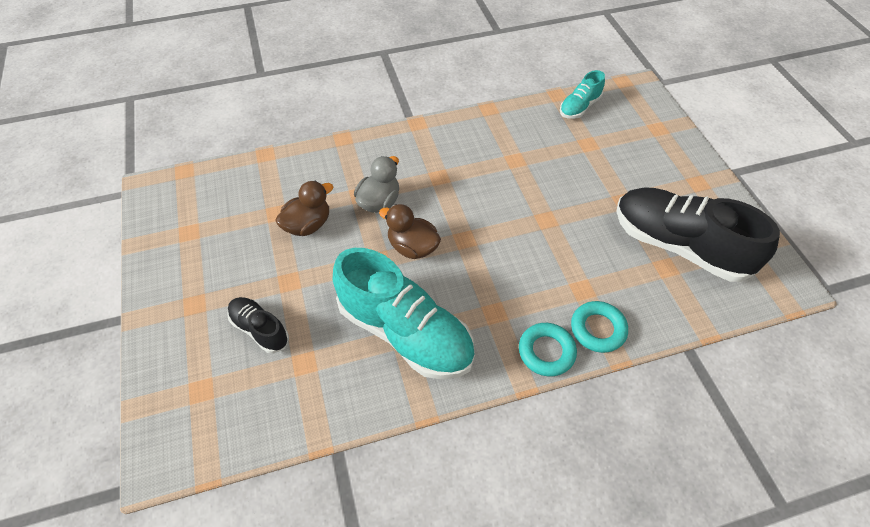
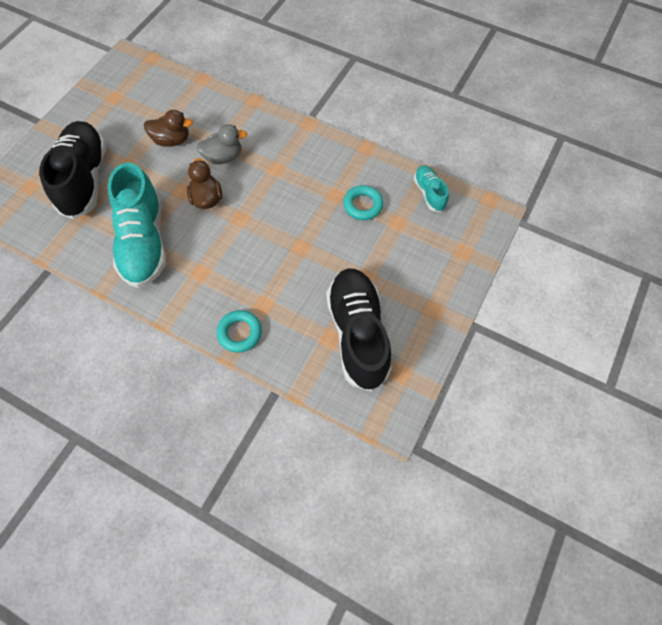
camera: 45 degrees right, 10 degrees up
black shoe [227,297,289,354] -> black shoe [39,121,106,219], size x2.03
turquoise ring [519,323,577,377] -> turquoise ring moved to [343,185,384,220]
turquoise shoe [560,70,605,119] -> turquoise shoe turned 75 degrees clockwise [414,165,449,212]

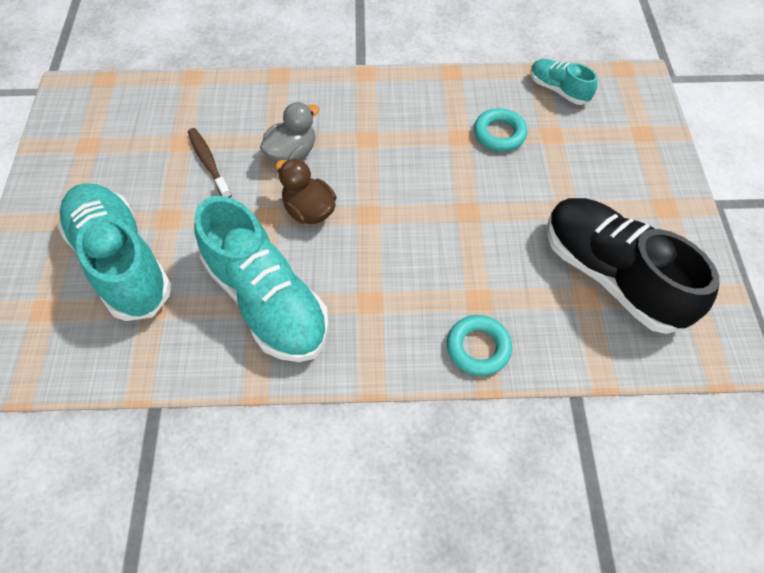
camera: 30 degrees left, 5 degrees down
black shoe [39,121,106,219] -> turquoise shoe [57,183,172,321]
brown duck [144,110,193,147] -> brown toothbrush [188,128,232,198]

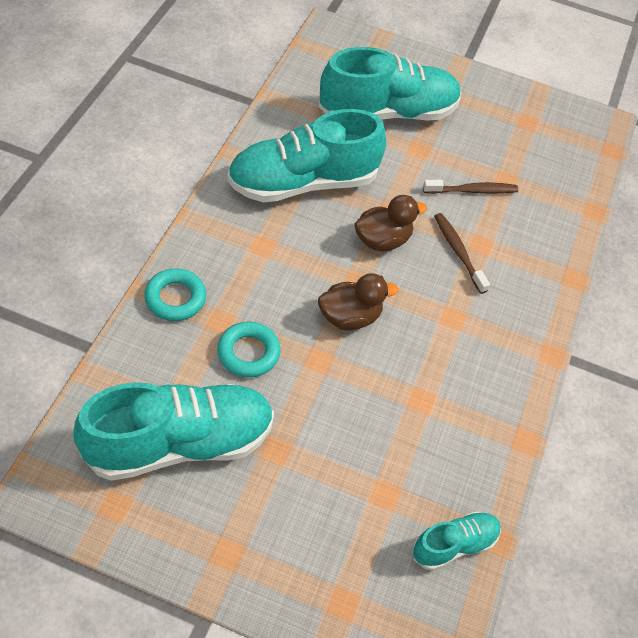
camera: 105 degrees right, 5 degrees down
grey duck [260,102,319,163] -> brown toothbrush [434,213,490,294]
turquoise ring [474,108,528,151] -> turquoise ring moved to [217,322,281,377]
black shoe [547,198,720,334] -> turquoise shoe [73,382,274,481]
none -> brown duck [318,273,399,331]

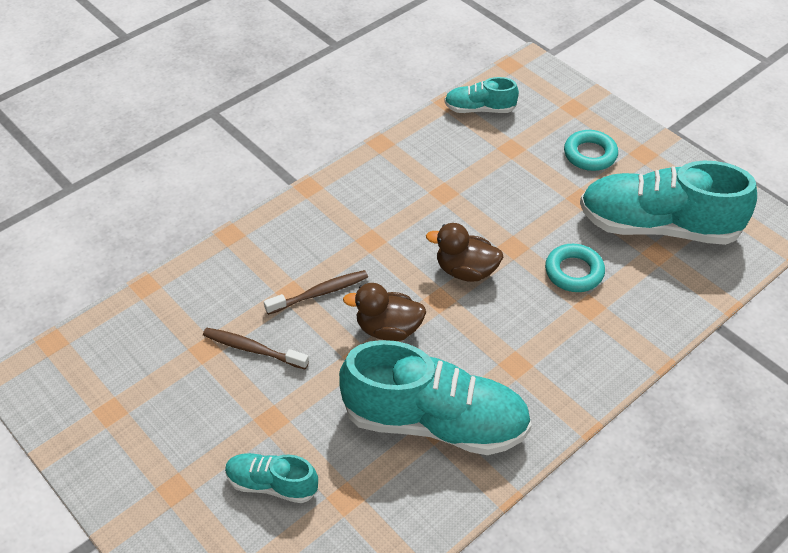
camera: 145 degrees left, 5 degrees down
turquoise ring [144,268,206,321] -> turquoise ring moved to [564,130,618,171]
turquoise shoe [319,47,462,121] -> turquoise shoe [225,453,318,503], size x0.49
brown toothbrush [434,213,490,294] -> brown toothbrush turned 120 degrees counterclockwise [264,270,368,315]

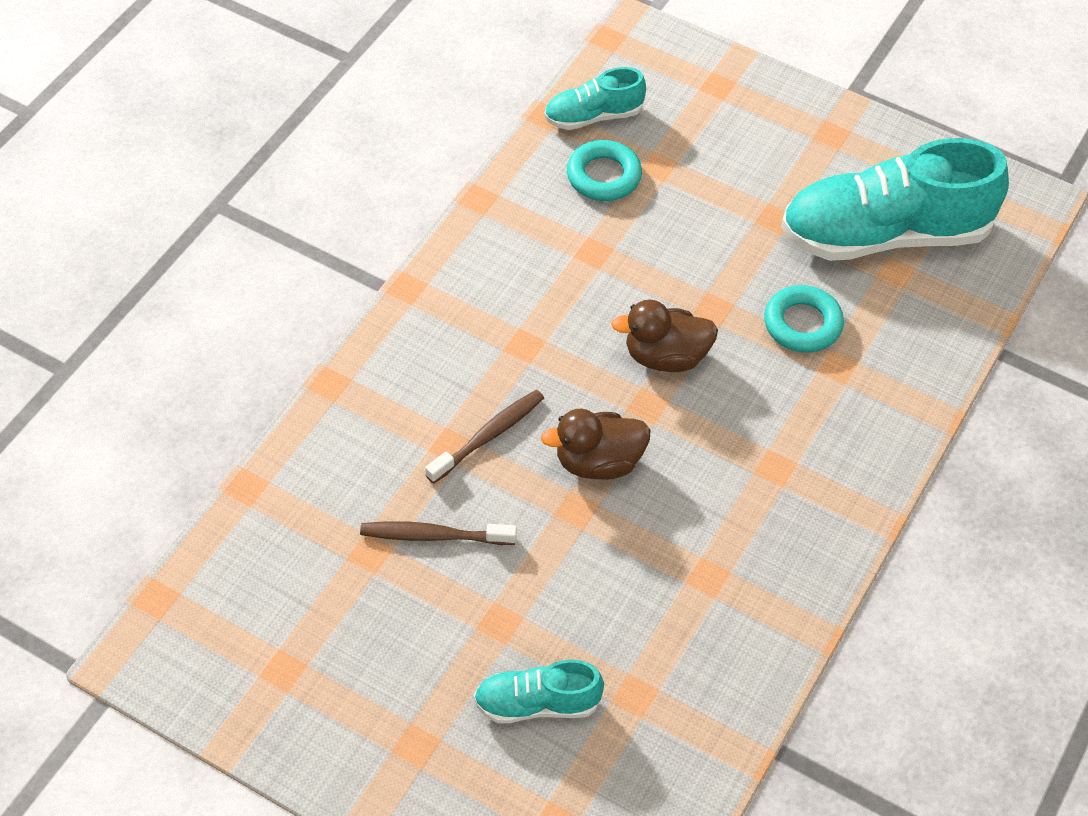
camera: 20 degrees left, 5 degrees up
turquoise shoe [339,340,532,455] -> none
turquoise ring [564,130,618,171] -> turquoise ring moved to [567,140,642,201]

